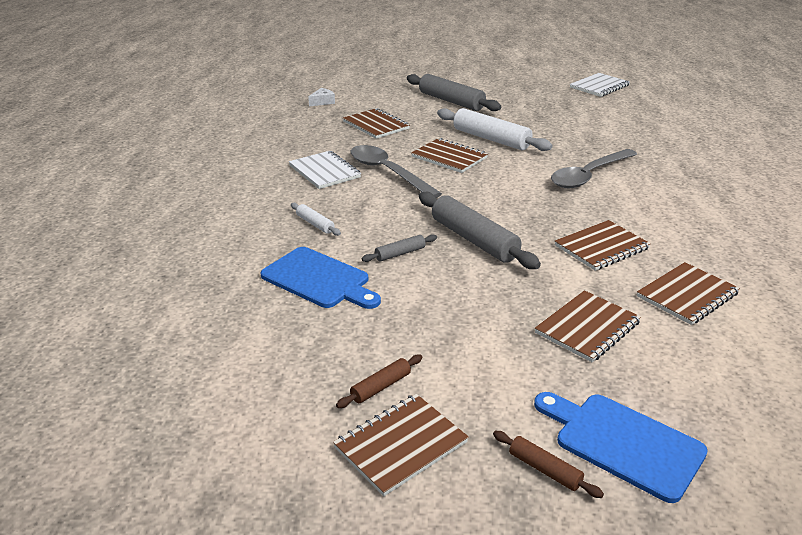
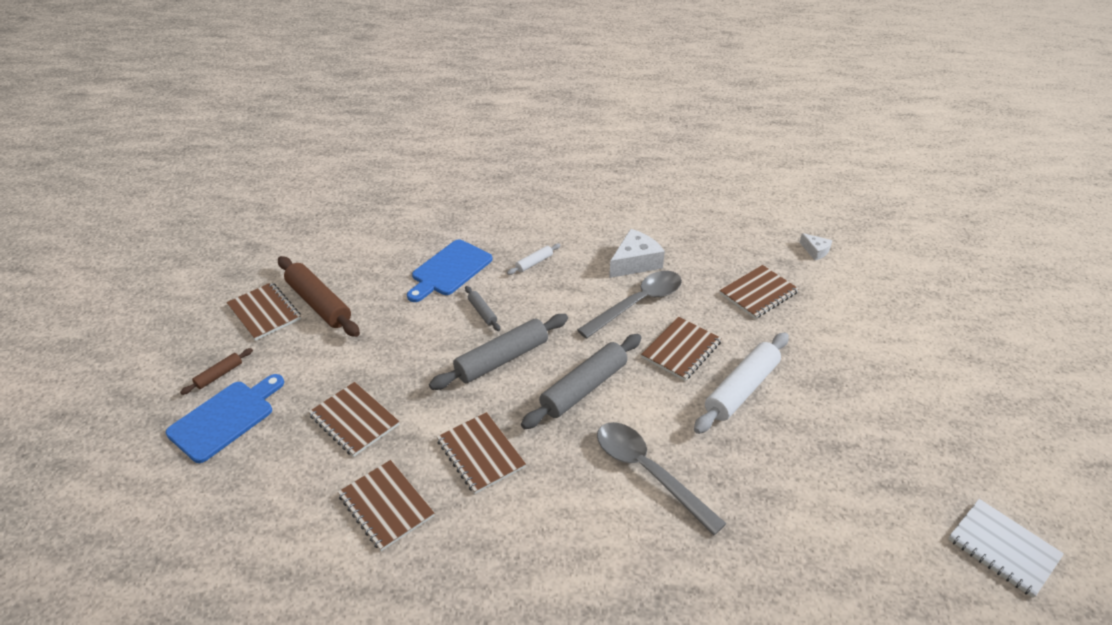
camera: 90 degrees right, 10 degrees up
white notebook [289,151,361,189] -> white cheese [609,229,665,278]
brown rolling pin [336,355,422,408] -> brown rolling pin [278,256,360,337], size x2.09
grey rolling pin [407,74,501,111] -> grey rolling pin moved to [521,334,642,429]

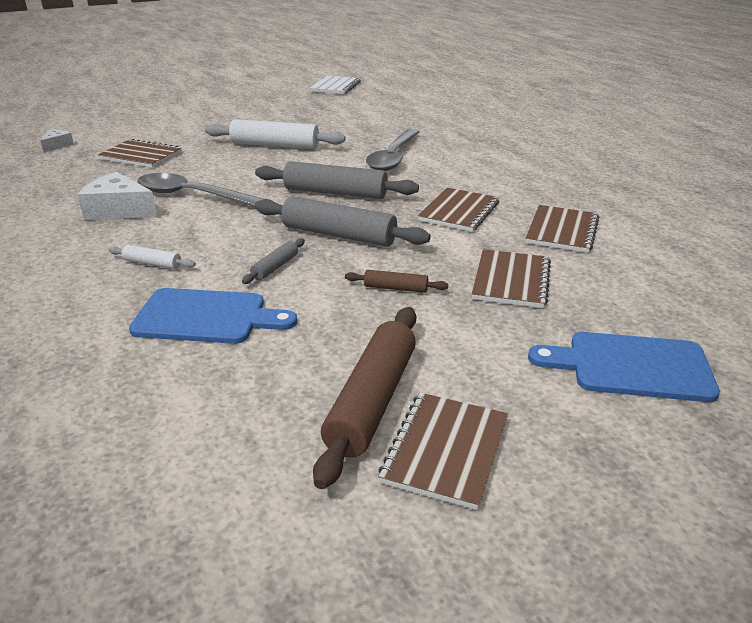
camera: 120 degrees left, 10 degrees down
brown rolling pin [180,348,253,395] -> brown rolling pin moved to [345,270,448,293]
brown notebook [641,316,722,381] -> none

